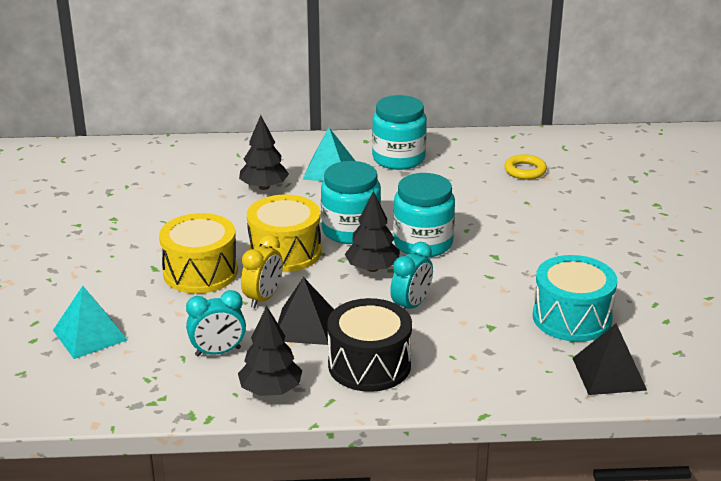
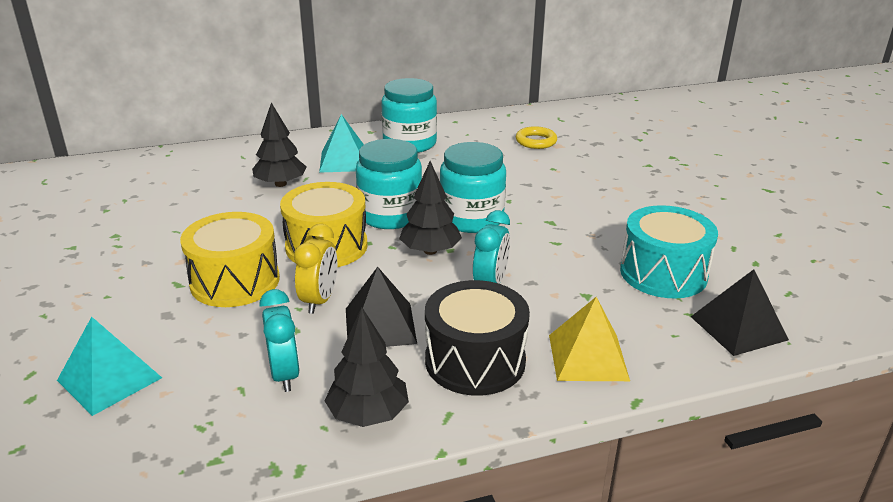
camera: 15 degrees left, 0 degrees up
turquoise clock [186,290,246,356] -> turquoise clock turned 75 degrees counterclockwise [259,289,300,392]
none -> yellow pyramid [549,297,630,381]

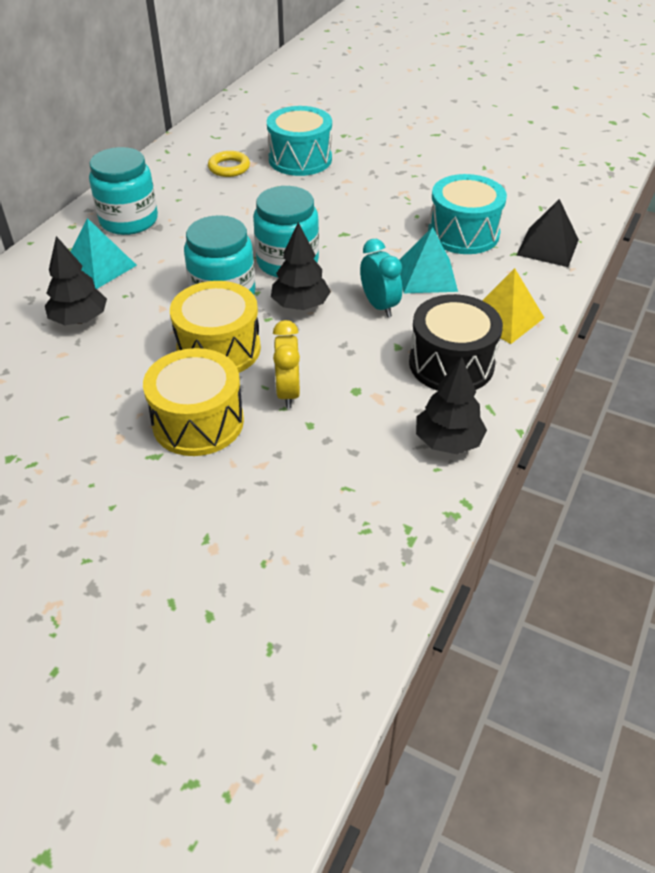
camera: 45 degrees left, 15 degrees up
turquoise pyramid [57,317,162,416] -> turquoise pyramid moved to [400,227,458,293]
turquoise clock [259,289,300,392] -> none
yellow clock [294,224,337,314] -> yellow clock turned 150 degrees counterclockwise [273,320,300,408]
black pyramid [346,267,417,347] -> none
none -> turquoise drum [267,106,332,176]

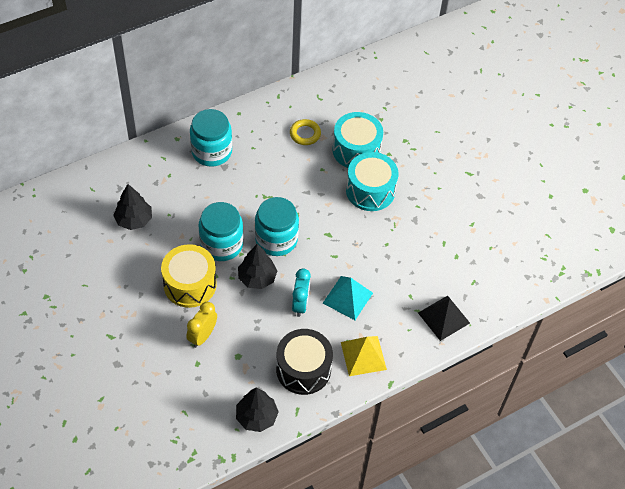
camera: 30 degrees right, 10 degrees up
turquoise pyramid [70,218,137,289] -> none
yellow drum [143,348,244,456] -> none
turquoise drum [428,174,507,254] -> turquoise drum moved to [346,152,398,211]

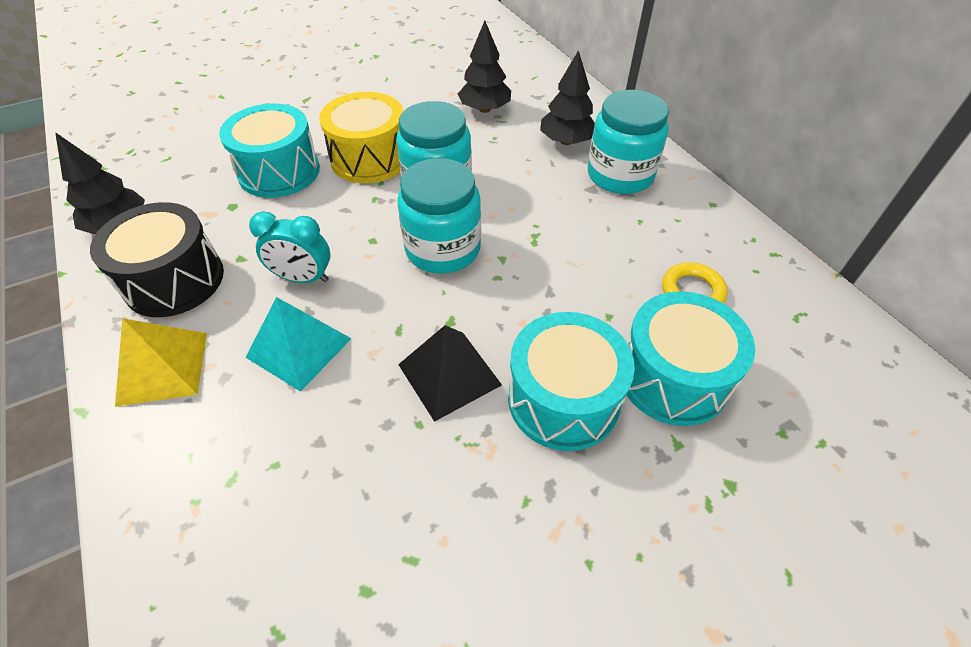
camera: 95 degrees right, 5 degrees down
yellow clock [186,302,217,348] -> turquoise drum [219,103,320,198]
black tree [238,244,277,289] -> black tree moved to [540,50,595,145]
black pyramid [418,296,470,341] -> black pyramid moved to [398,325,502,422]

